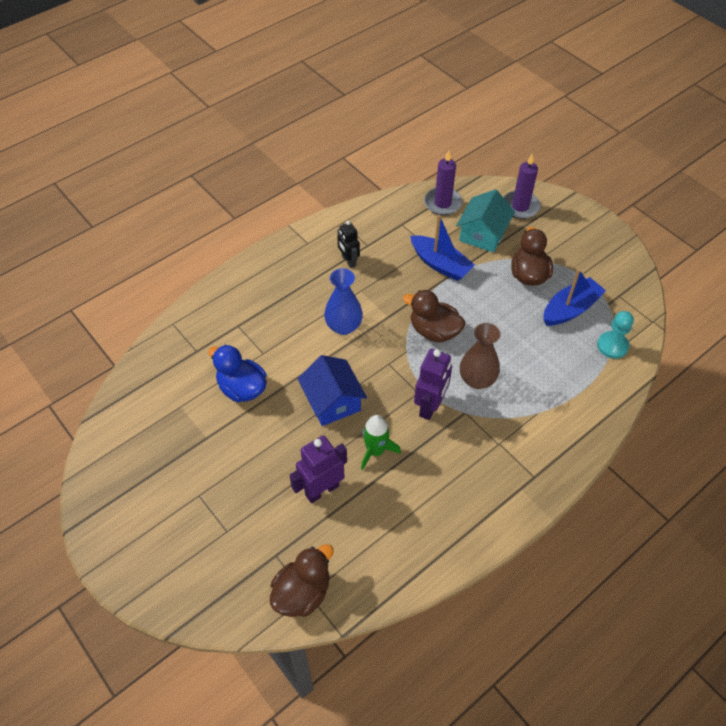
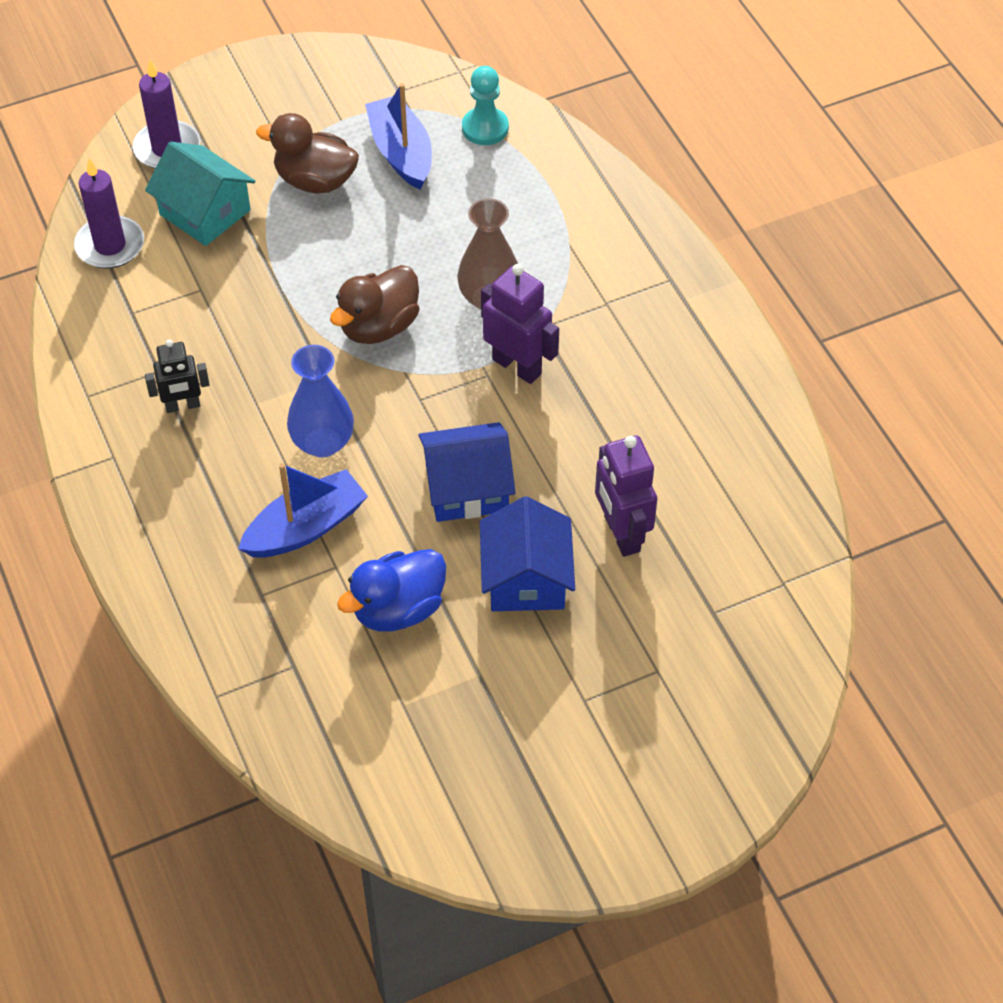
camera: 75 degrees left, 0 degrees up
brown duck [270,544,334,617] -> none
green rocket [361,415,401,470] -> none
blue boat [410,215,475,281] -> blue boat moved to [238,463,368,558]
none -> blue house [480,496,575,611]

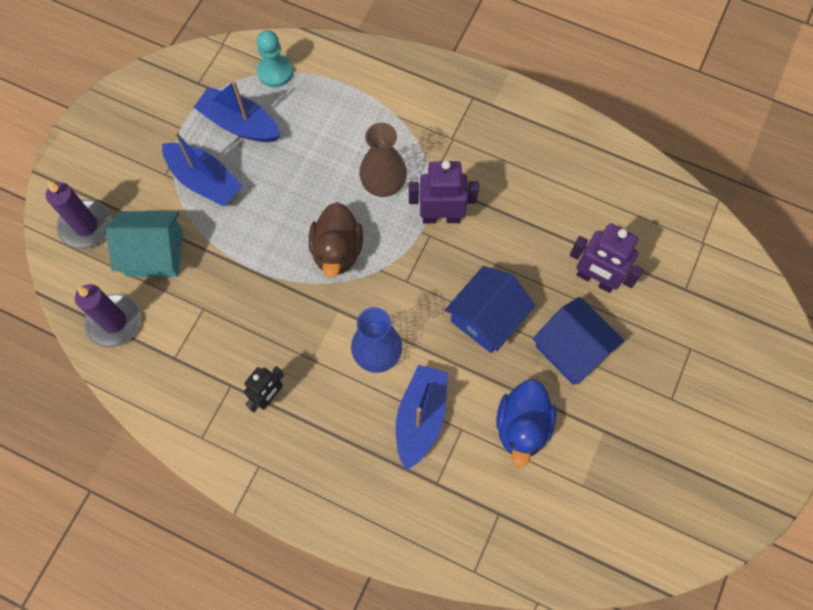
camera: 40 degrees left, 15 degrees up
brown duck [256,113,359,193] -> blue boat [162,131,242,206]

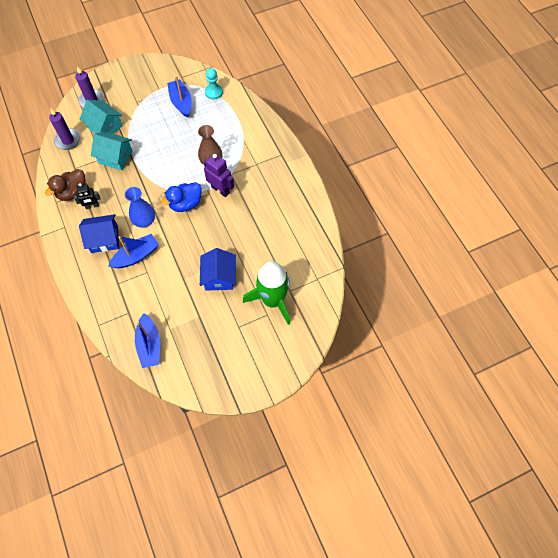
camera: 40 degrees right, 5 degrees down
blue boat [162,131,242,206] -> blue boat moved to [135,313,160,368]
brown duck [309,202,363,278] -> brown duck moved to [45,169,86,201]
blue house [445,266,535,353] -> blue house moved to [79,214,119,253]
blue duck [496,379,556,468] -> blue duck moved to [161,182,202,212]
purple robot [570,223,644,293] -> none
none -> turquoise house [91,132,132,170]
none -> green rocket [243,261,290,325]

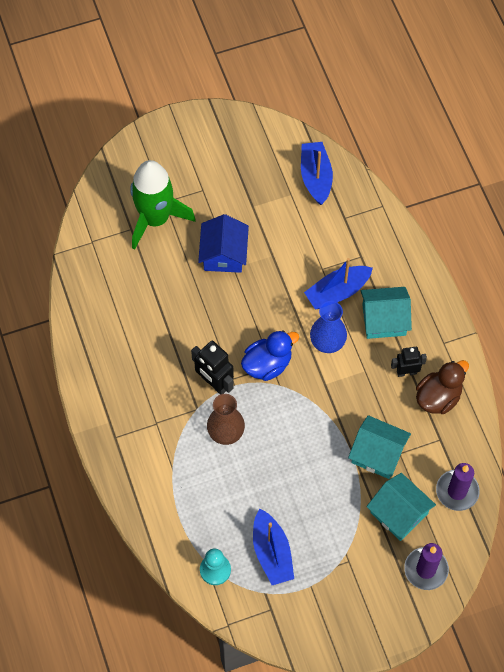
camera: 175 degrees left, 0 degrees up
blue house [79,214,119,253] -> turquoise house [361,287,412,339]
purple robot [204,153,234,197] -> black robot [191,341,234,394]

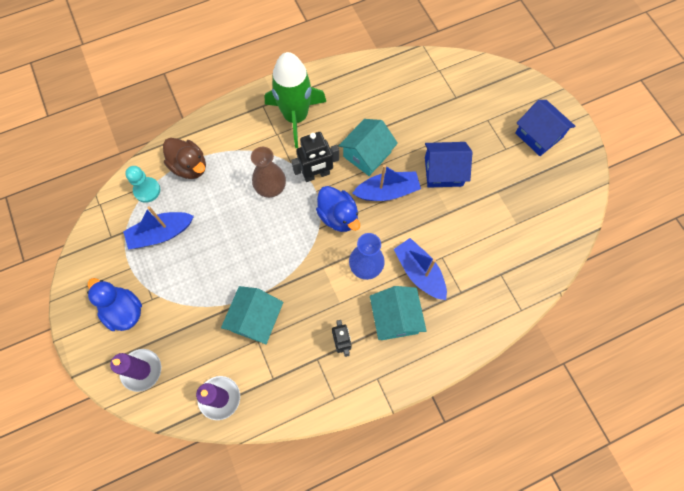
camera: 85 degrees right, 5 degrees up
green rocket [130,160,195,249] -> green rocket moved to [265,52,326,148]
black robot [191,341,234,394] -> black robot turned 150 degrees counterclockwise [291,132,339,182]
blue boat [301,142,333,205] -> blue boat moved to [352,165,421,201]
turquoise house [366,473,436,541] -> turquoise house moved to [338,119,398,176]
brown duck [416,360,469,414] -> brown duck moved to [163,138,206,179]
none -> blue duck [87,278,142,331]
none -> blue house [515,100,575,156]

